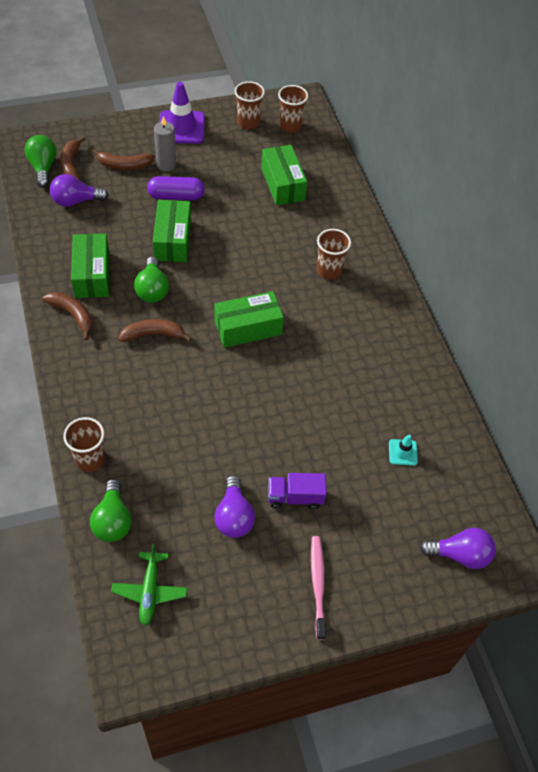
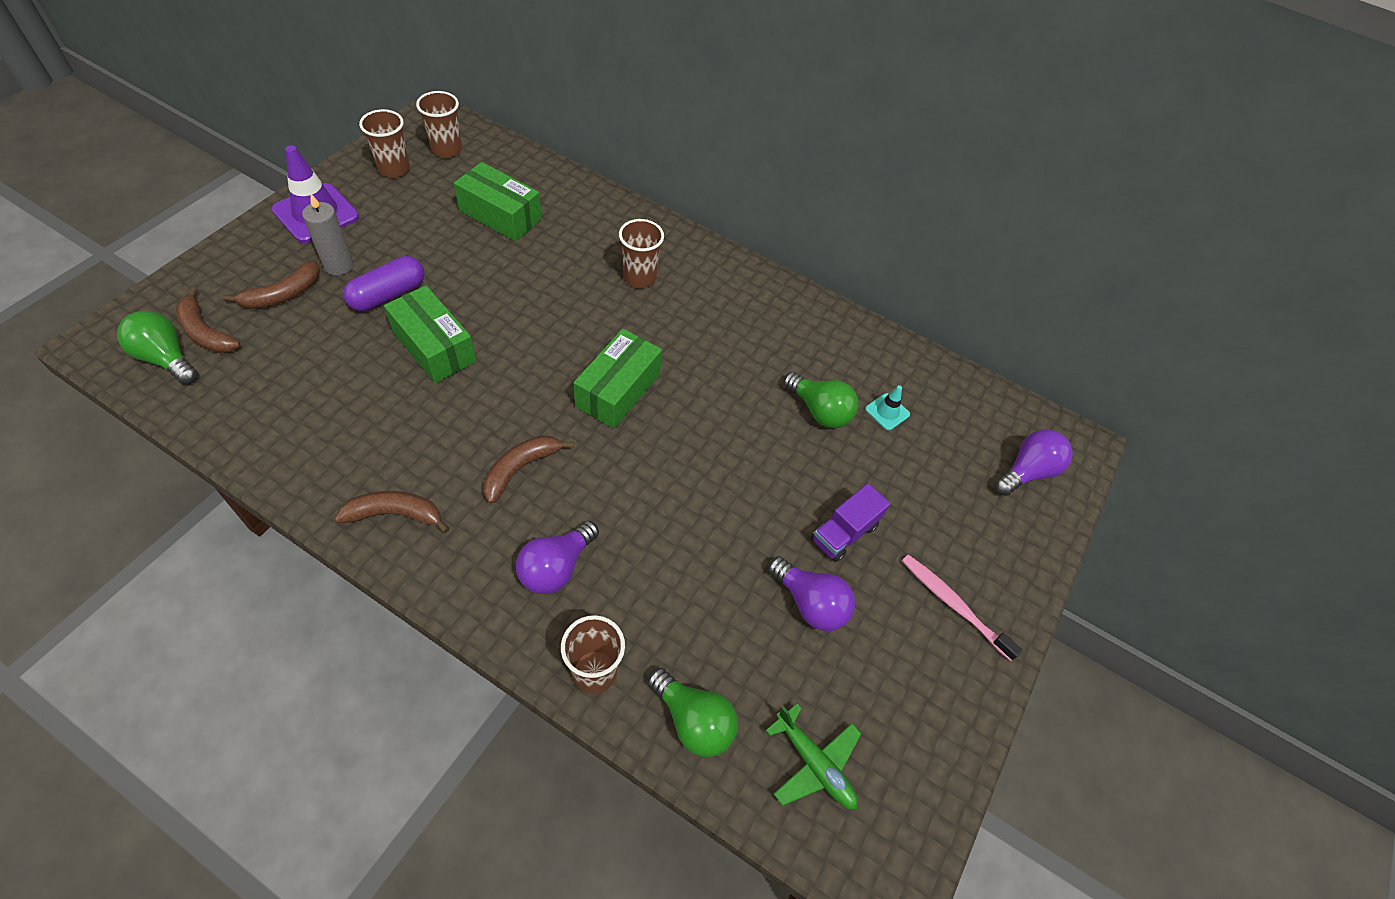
camera: 45 degrees left, 0 degrees up
purple light bulb [50,174,109,207] -> purple light bulb moved to [516,521,599,594]
green box [71,233,109,298] -> none
green light bulb [134,257,169,303] -> green light bulb moved to [783,372,858,428]

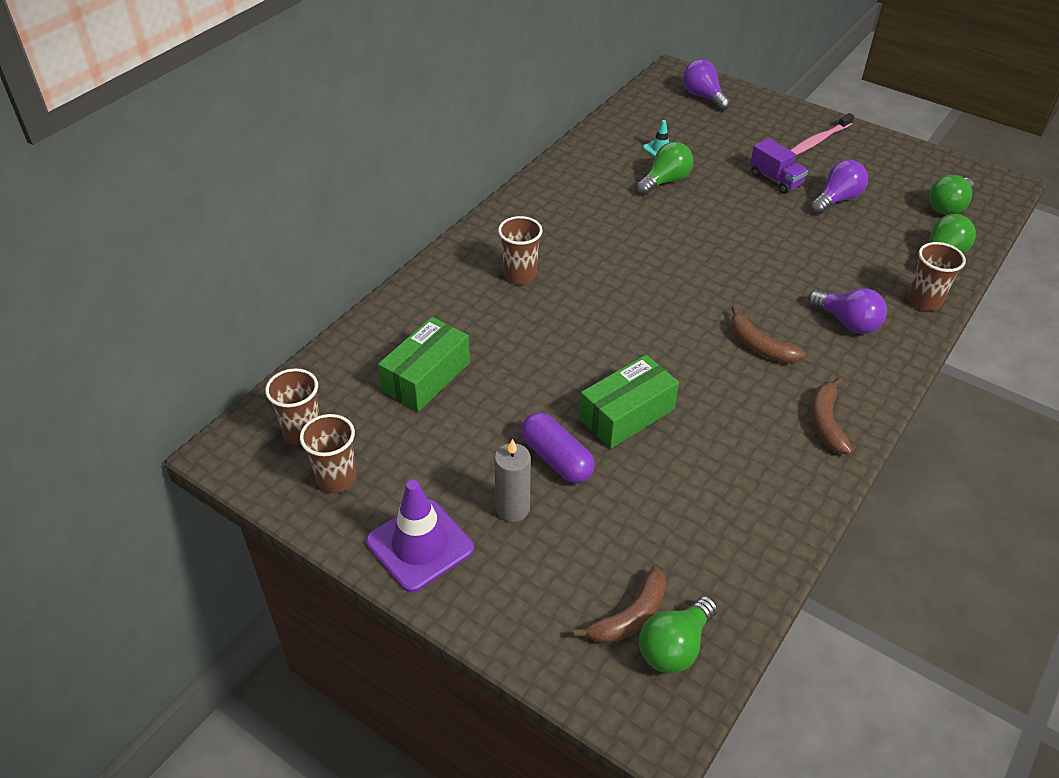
camera: 80 degrees left, 10 degrees down
brown banana [223,261,320,309] -> none
green box [573,329,662,429] -> none
green plane [765,704,861,809] -> green light bulb [929,175,974,215]

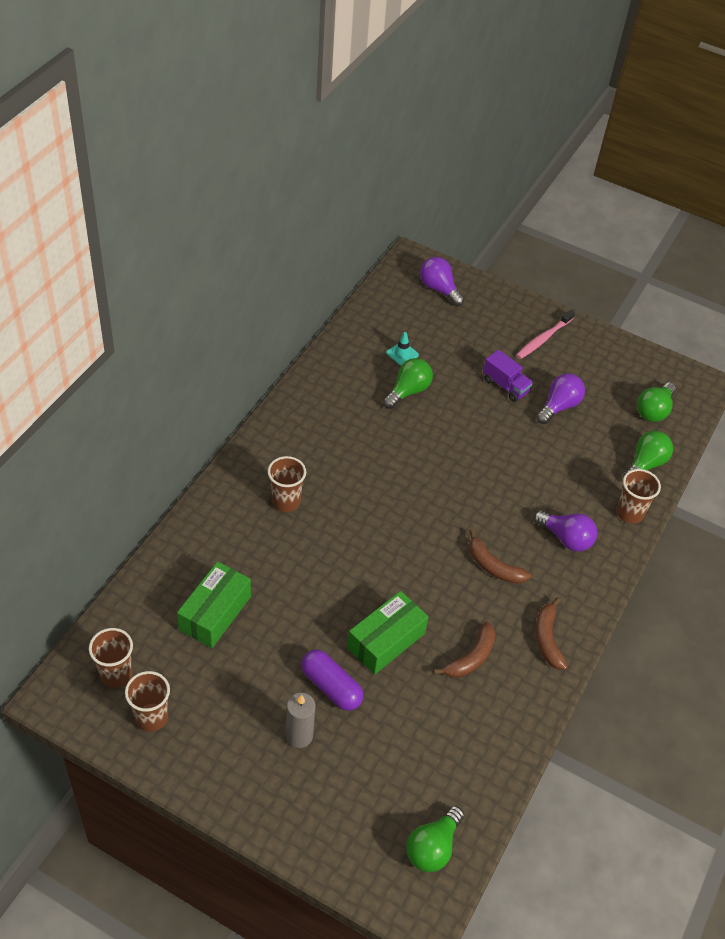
camera: 10 degrees left, 5 degrees up
purple traffic cone [366,480,474,592] -> none
brown banana [572,566,666,644] -> brown banana moved to [433,621,496,678]

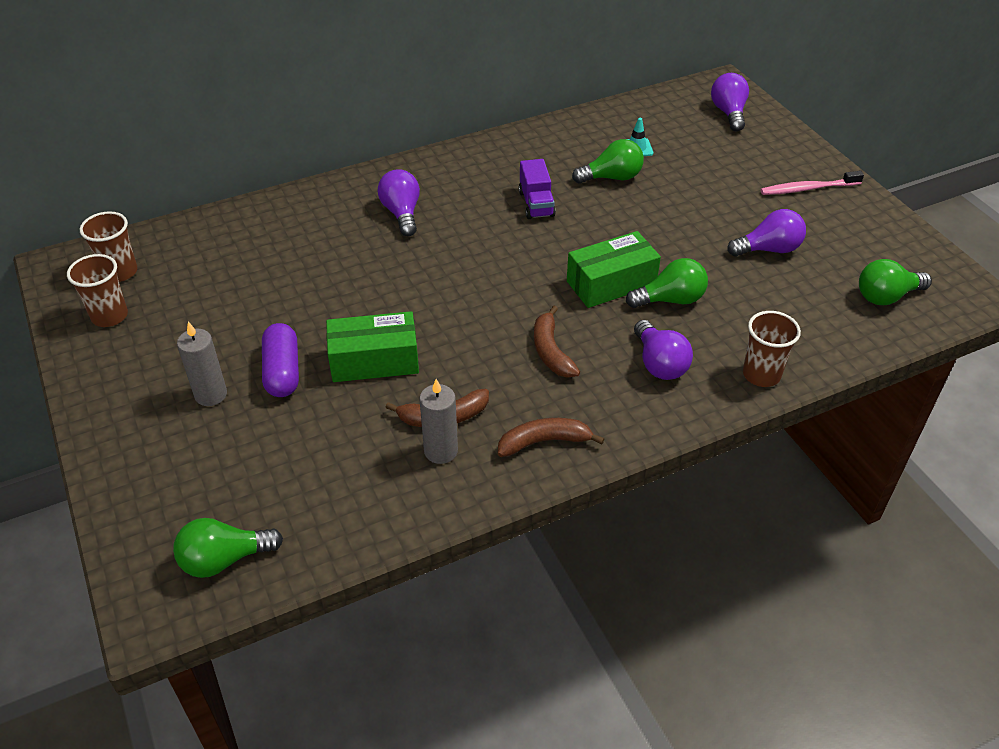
camera: 40 degrees right, 5 degrees down
green box [177,561,251,648] -> green box moved to [567,231,661,308]
brown cup [268,456,306,512] -> purple light bulb [377,169,420,236]
purple truck [483,350,534,402] -> purple truck moved to [518,159,556,219]
brown banana [535,597,568,670] -> brown banana turned 45 degrees clockwise [498,418,604,457]
green light bulb [623,431,673,478] -> green light bulb moved to [626,258,708,308]
none -> grey candle [419,379,458,464]

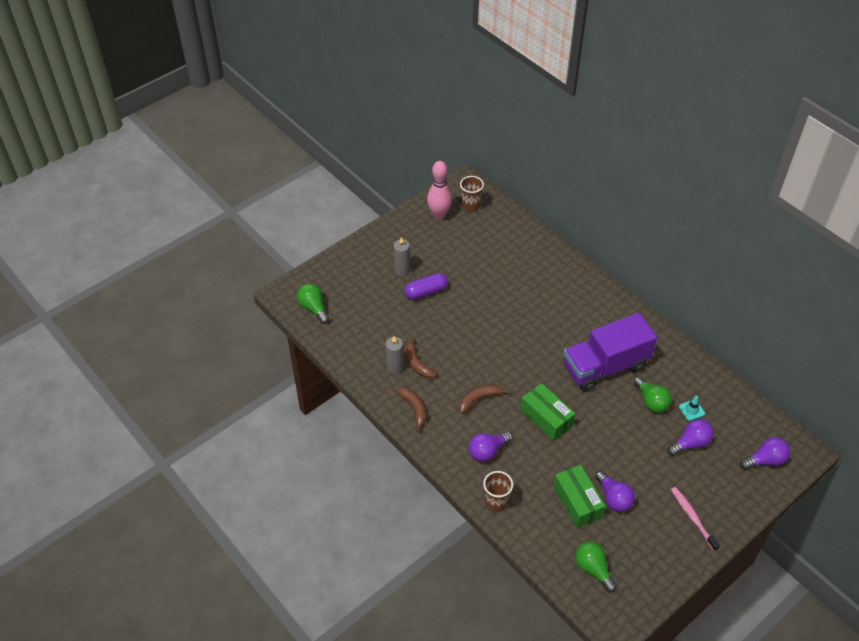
camera: 75 degrees right, 5 degrees up
brown cup [67,254,128,327] -> pink bowling pin [427,161,452,219]
green box [326,311,419,382] -> green box moved to [553,465,605,528]
purple light bulb [377,169,420,236] -> purple light bulb moved to [667,419,713,456]
purple truck [518,159,556,219] -> purple truck [563,313,657,392], size x2.22
green light bulb [626,258,708,308] -> none

